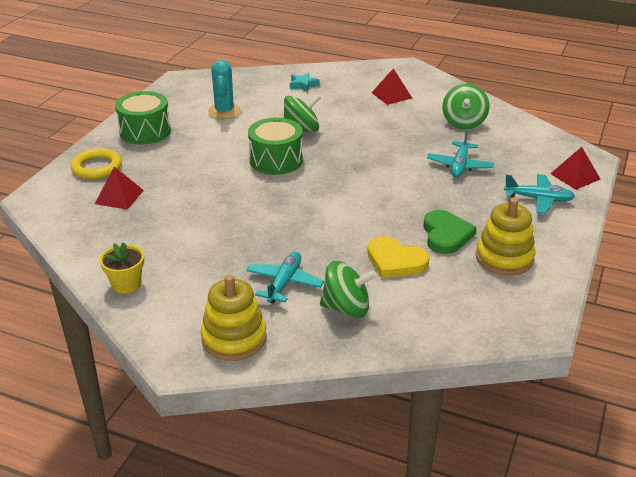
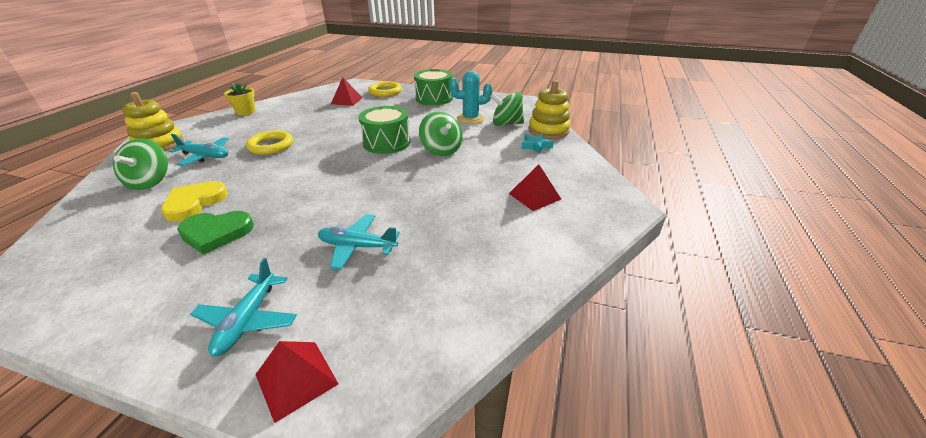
camera: 85 degrees right, 0 degrees up
green spinning top [443,84,489,129] -> green spinning top moved to [490,92,524,126]
yellow stacking toy [476,198,536,276] -> yellow stacking toy moved to [528,80,571,139]
none -> yellow ring [246,130,293,155]

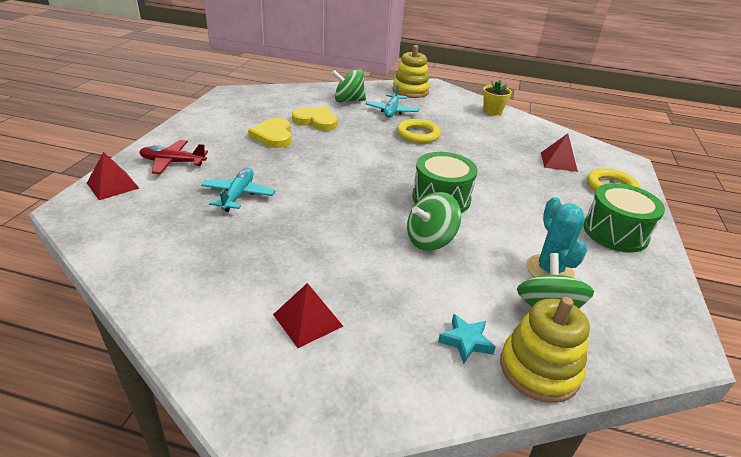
camera: 85 degrees right, 0 degrees up
green heart [177,211,254,255] -> yellow heart [248,118,291,148]
turquoise plane [190,258,297,356] -> red plane [139,140,208,174]

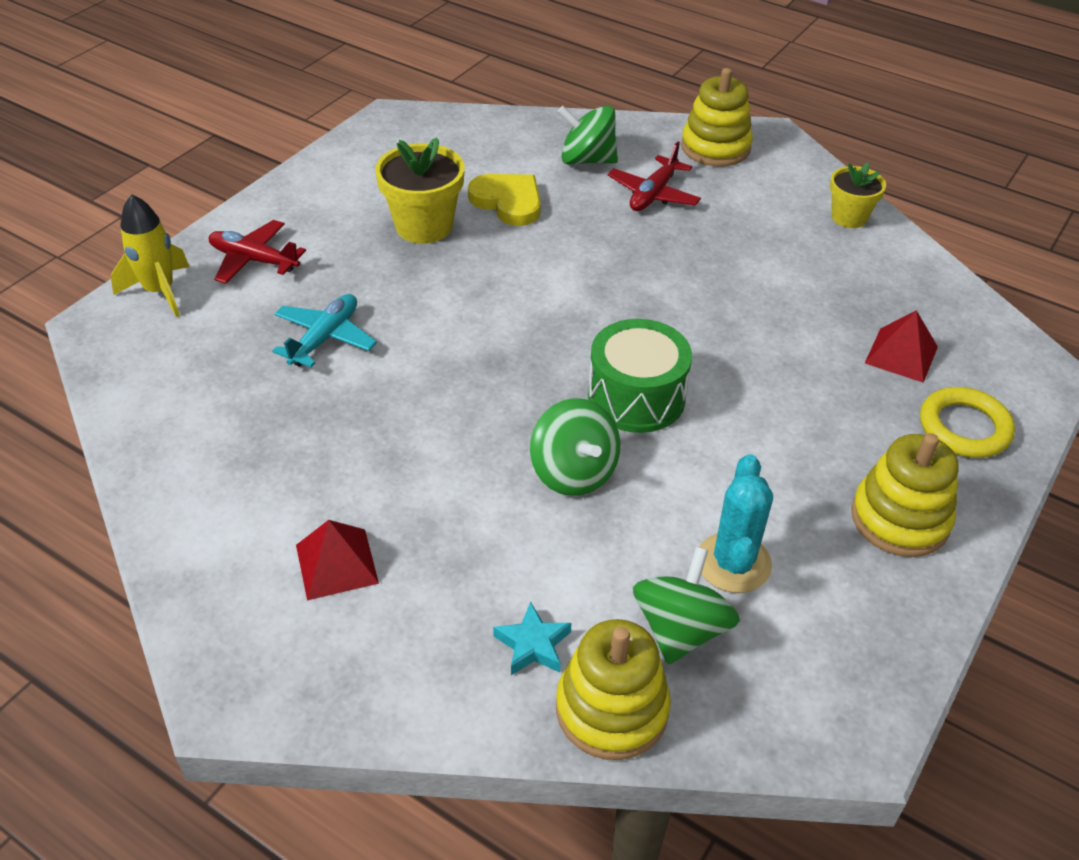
camera: 20 degrees right, 10 degrees up
red pyramid [87,152,139,200] -> yellow rocket [111,194,189,317]
yellow heart [248,118,291,148] -> yellow flower pot [375,137,465,244]
turquoise plane [365,84,419,118] -> red plane [608,141,701,211]
yellow ring [397,119,441,143] -> none
green spinning top [407,192,461,251] -> green spinning top turned 105 degrees counterclockwise [530,398,620,496]
green drum [583,183,665,253] -> yellow stacking toy [851,433,959,557]

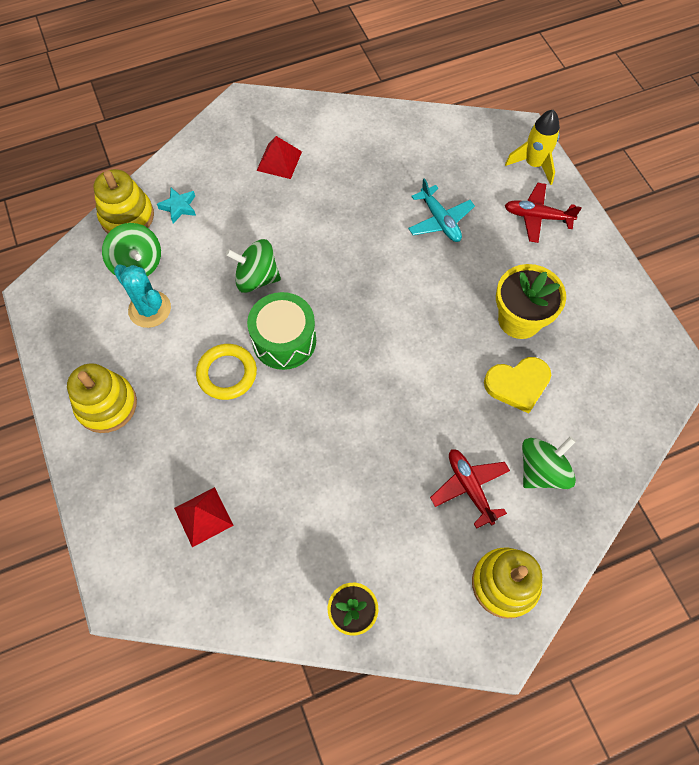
camera: 125 degrees right, 20 degrees up
red plane [209,220,306,284] -> red plane turned 135 degrees counterclockwise [505,183,582,243]
yellow ring [920,387,1015,458] -> yellow ring moved to [196,344,257,400]

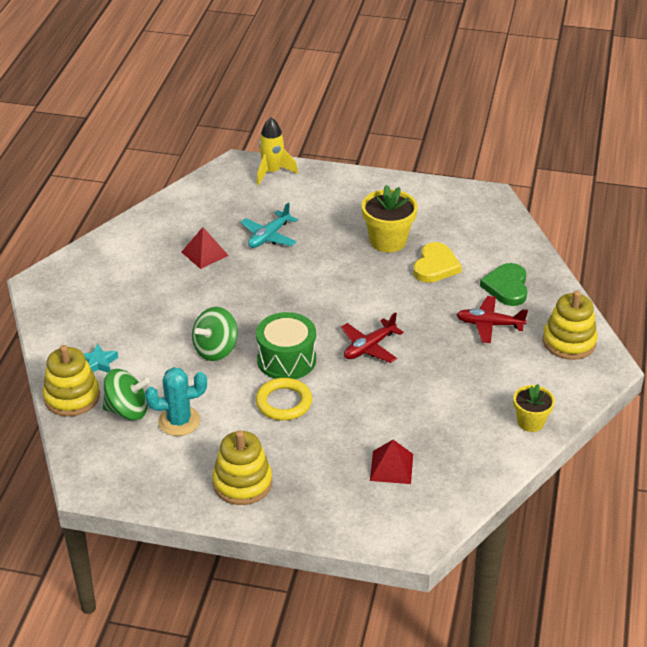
camera: 55 degrees left, 25 degrees down
red pyramid [256,136,302,179] -> red pyramid moved to [182,227,229,269]
turquoise plane [408,178,475,242] -> turquoise plane turned 120 degrees clockwise [241,202,298,248]
red plane [505,183,582,243] -> red plane moved to [341,312,404,363]
green spinning top [522,436,576,489] -> green heart [480,263,527,306]

